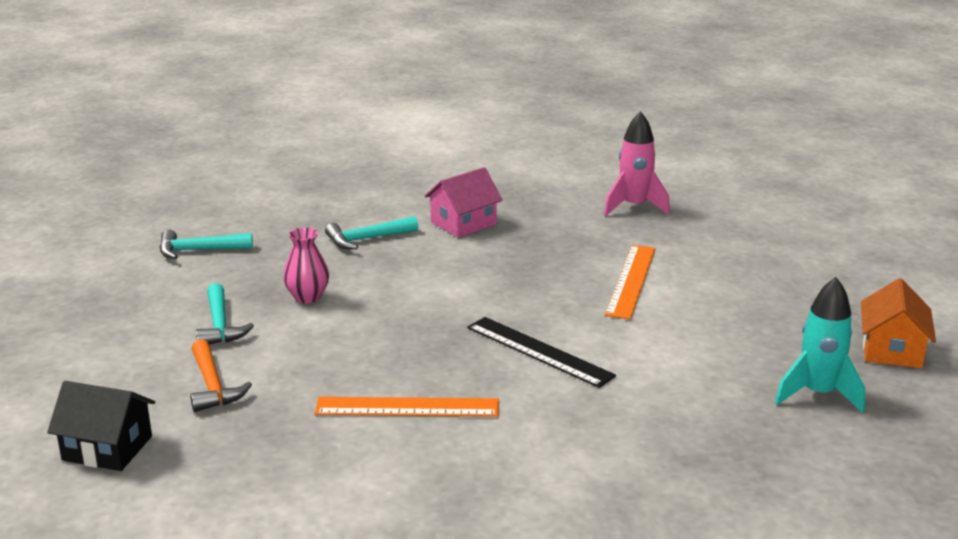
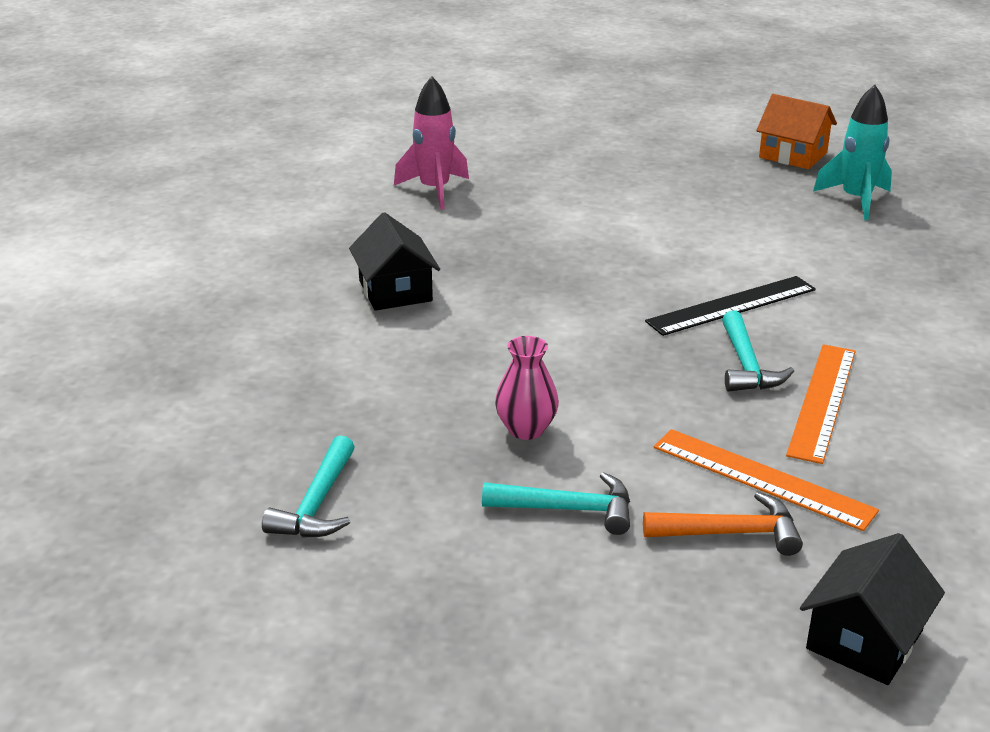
camera: 70 degrees left, 5 degrees up
turquoise hammer [325,216,419,249] -> turquoise hammer moved to [722,311,794,392]
pink house [425,167,503,238] -> black house [349,212,440,311]
orange ruler [605,245,655,319] -> orange ruler moved to [653,429,879,531]

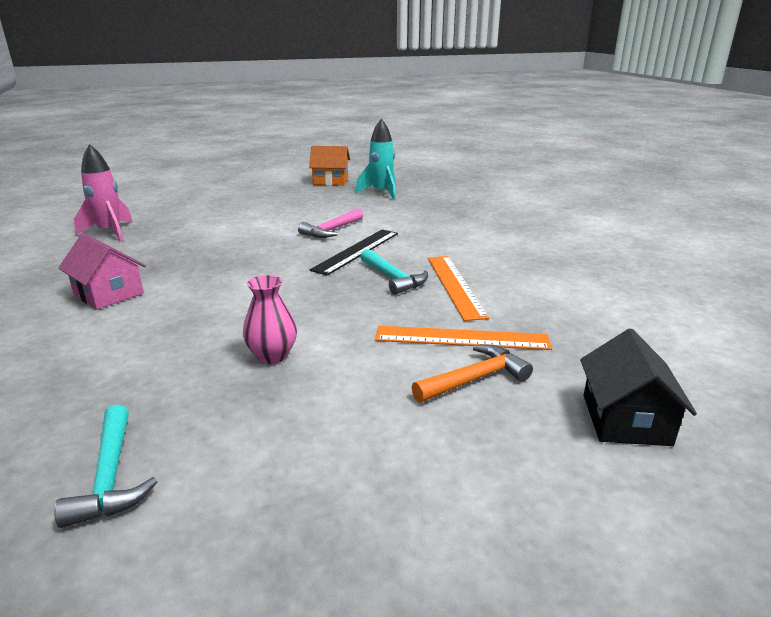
camera: 30 degrees left, 5 degrees down
black house [349,212,440,311] -> pink house [58,233,146,310]
turquoise hammer [482,472,630,535] -> none
none -> pink hammer [298,208,363,238]

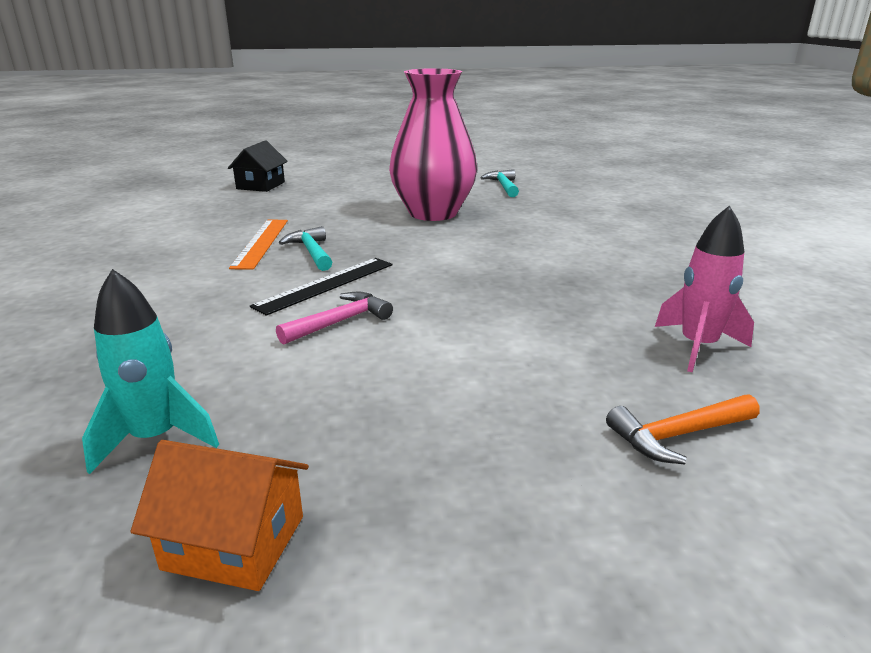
camera: 170 degrees left, 0 degrees up
pink house [58,233,146,310] -> none
pink vase [243,275,297,364] -> pink vase [389,68,477,221], size x2.42
orange ruler [375,326,552,350] -> none
orange hammer [411,344,533,403] -> orange hammer moved to [606,394,760,464]

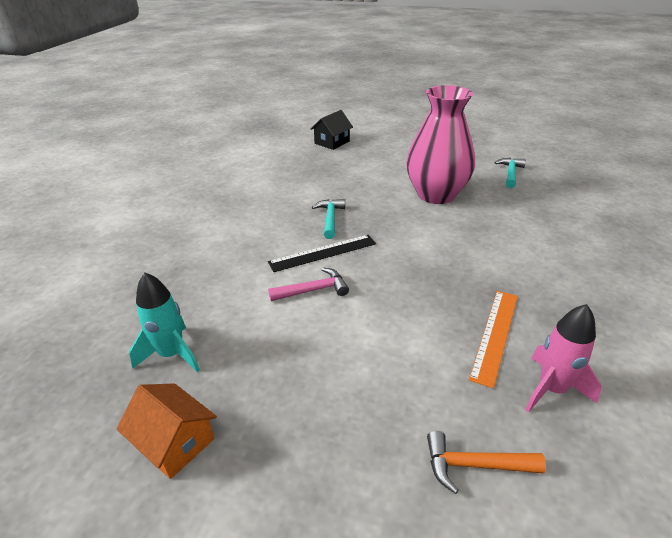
camera: 25 degrees right, 10 degrees up
orange ruler [229,220,288,269] -> orange ruler moved to [469,291,518,389]

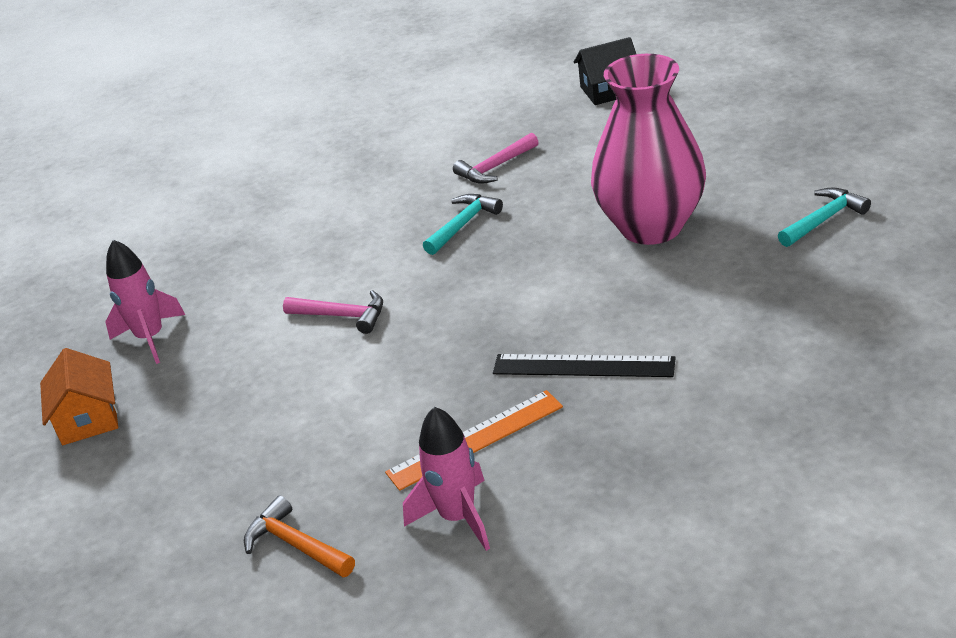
camera: 40 degrees right, 0 degrees up
turquoise rocket [129,273,200,372] -> pink rocket [105,239,185,364]
black ruler [268,235,376,272] -> black ruler moved to [493,354,676,377]
none -> pink hammer [453,133,539,184]

